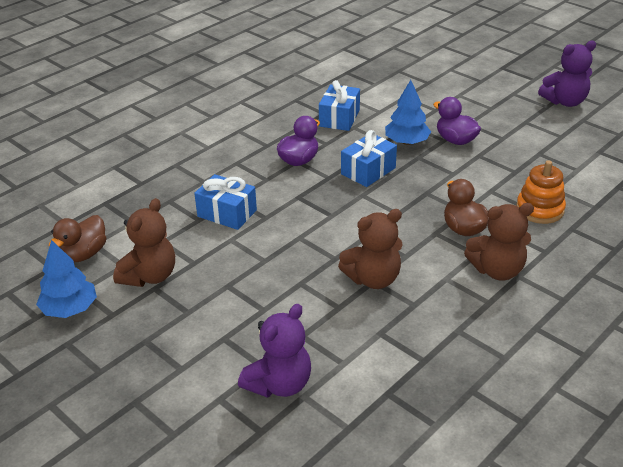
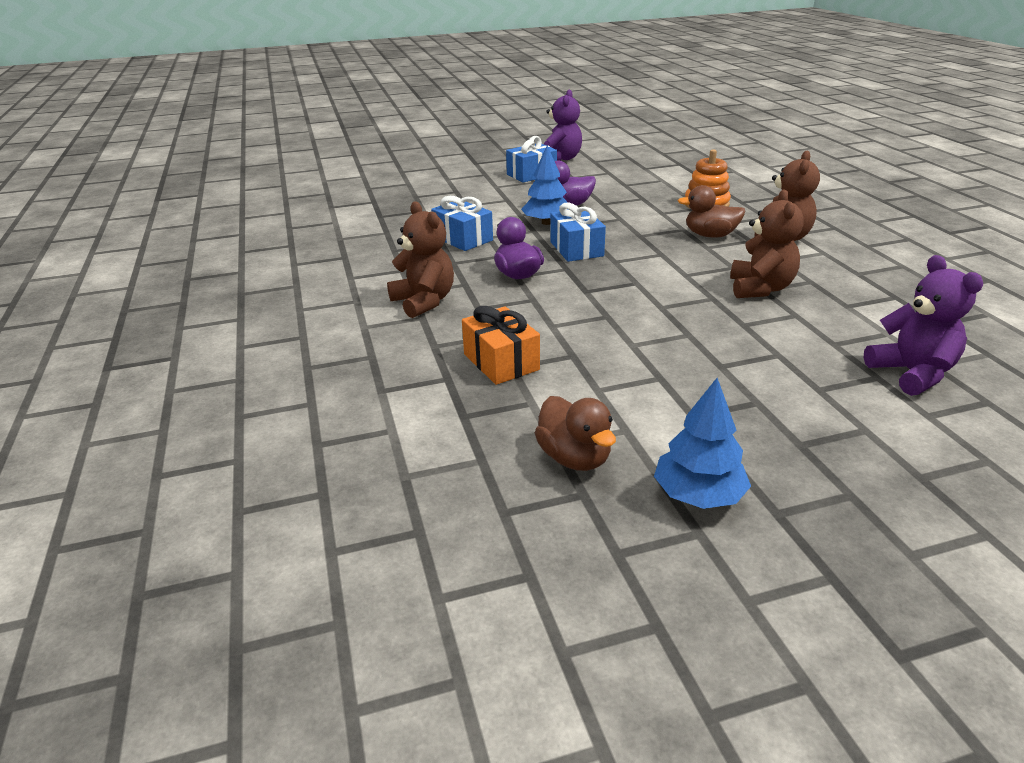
camera: 60 degrees left, 5 degrees down
brown teddy bear [113,198,175,287] -> brown teddy bear moved to [387,201,454,318]
blue gift [194,174,257,230] -> blue gift moved to [506,136,557,183]
none -> orange gift [462,306,540,385]

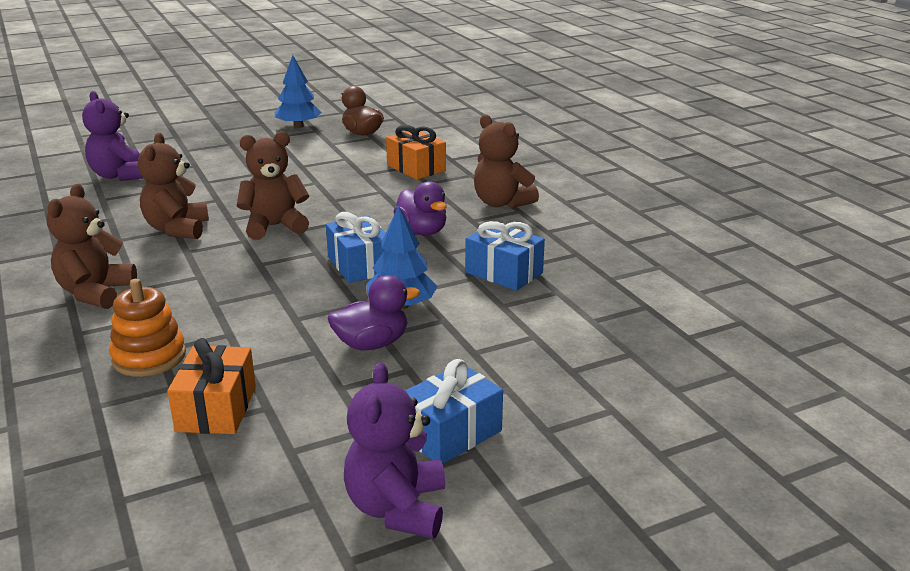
camera: 170 degrees right, 5 degrees down
brown duck [678,185,745,237] -> none
none -> orange gift [167,338,256,434]
none -> brown teddy bear [237,131,309,240]

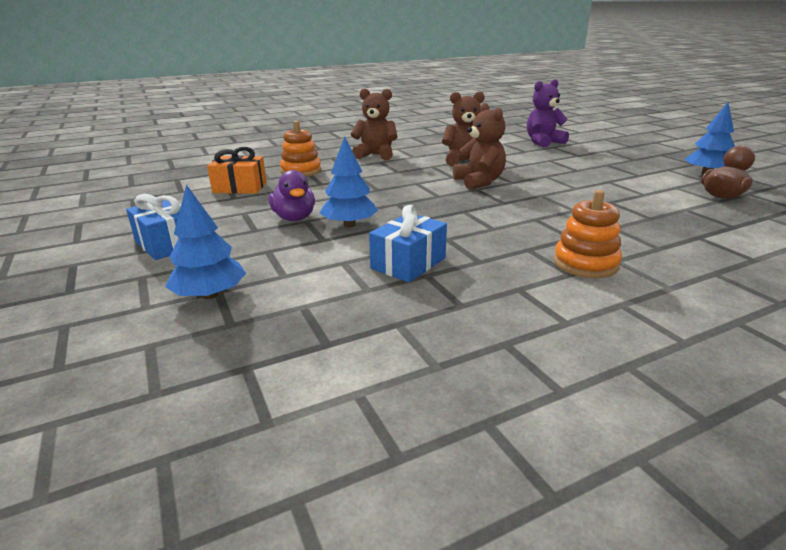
camera: 90 degrees right, 0 degrees up
blue gift [326,212,385,283] -> none
purple teddy bear [344,362,445,539] -> none
orange gift [386,125,446,180] -> none
purple duck [393,181,447,235] -> none
brown teddy bear [474,115,539,208] -> orange stacking toy [554,190,622,278]
none -> blue tree [165,185,246,299]

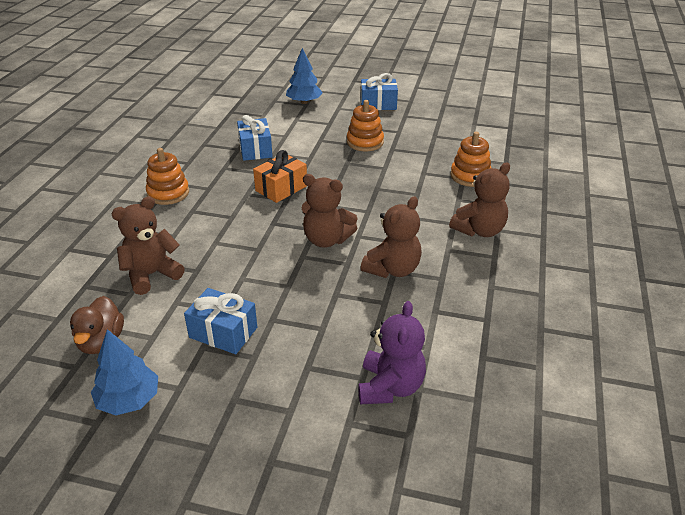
camera: 130 degrees right, 10 degrees up
orange gift [207,147,266,194] -> orange gift moved to [253,150,307,203]
purple duck [268,170,315,221] -> orange stacking toy [347,100,384,151]
blue tree [320,136,378,227] -> none
none -> brown teddy bear [111,196,185,295]
none -> blue gift [184,288,257,354]

